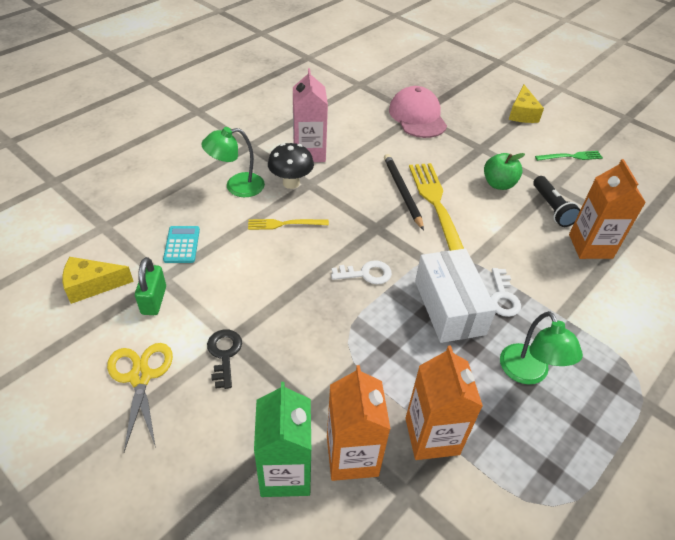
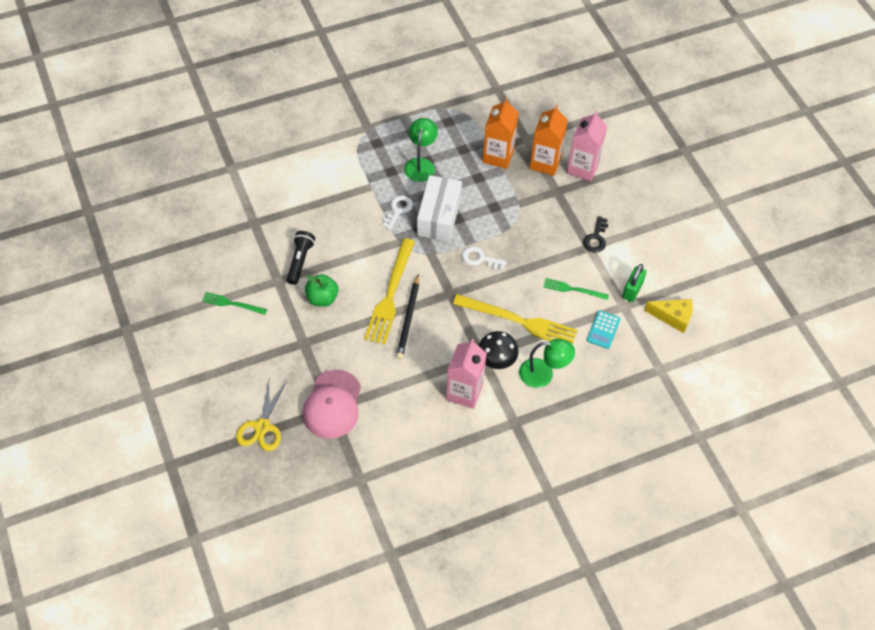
camera: 155 degrees left, 10 degrees up
yellow scissors [107,343,173,452] -> yellow scissors moved to [236,380,287,451]
yellow fork [248,219,329,230] -> yellow fork [453,294,578,343], size x1.91
green carton [254,382,311,497] -> pink carton [567,111,607,181]
yellow cheese [509,85,544,123] -> none
orange carton [569,159,646,259] -> none
none -> green fork [544,278,609,300]

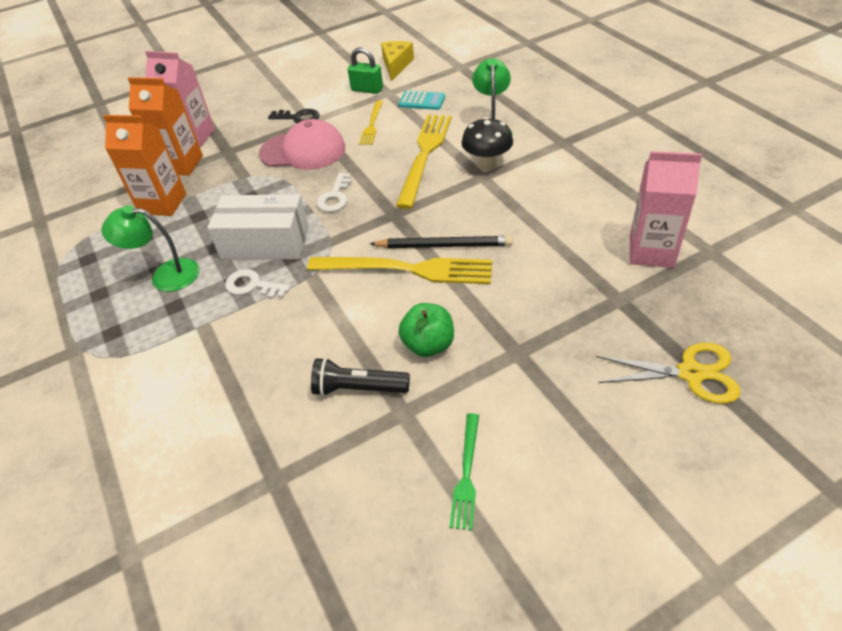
camera: 90 degrees left, 10 degrees down
pink cap [302,370,361,439] -> pink cap moved to [259,119,345,170]
pink carton [446,339,487,409] -> pink carton moved to [630,151,702,268]
green fork [544,278,609,300] -> yellow fork [359,100,383,145]

